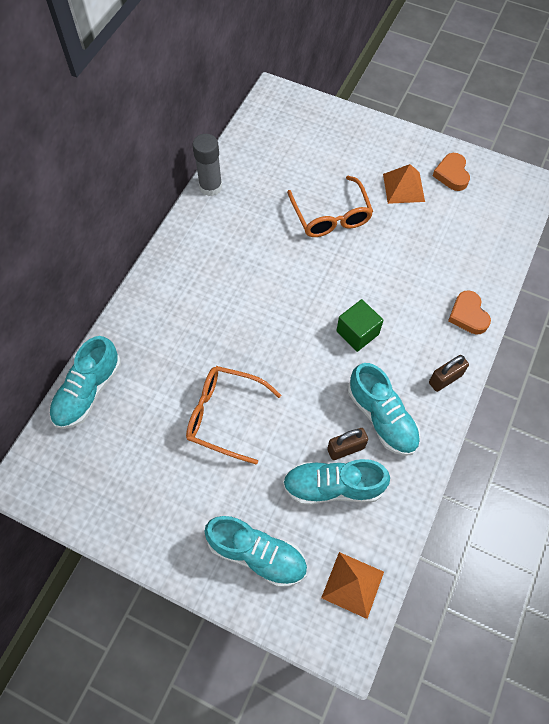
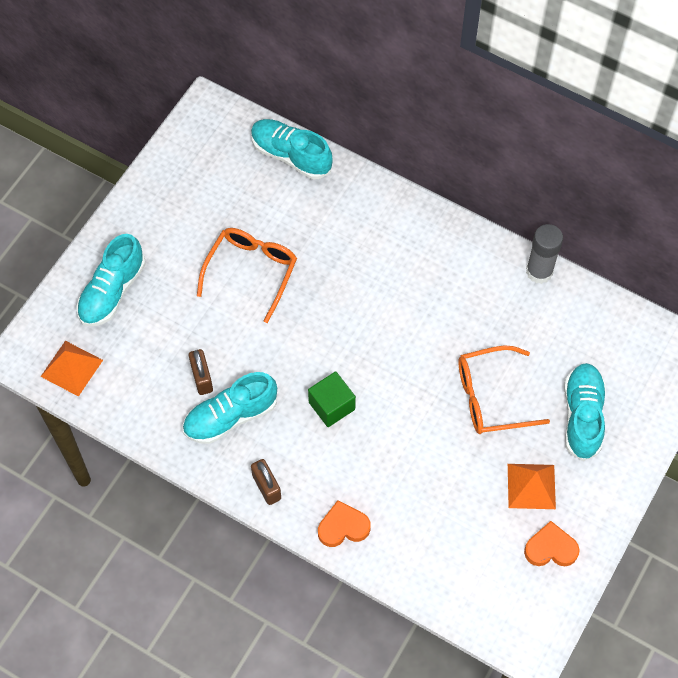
camera: 95 degrees right, 0 degrees up
turquoise shoe [283,459,390,505] -> turquoise shoe moved to [564,363,606,461]

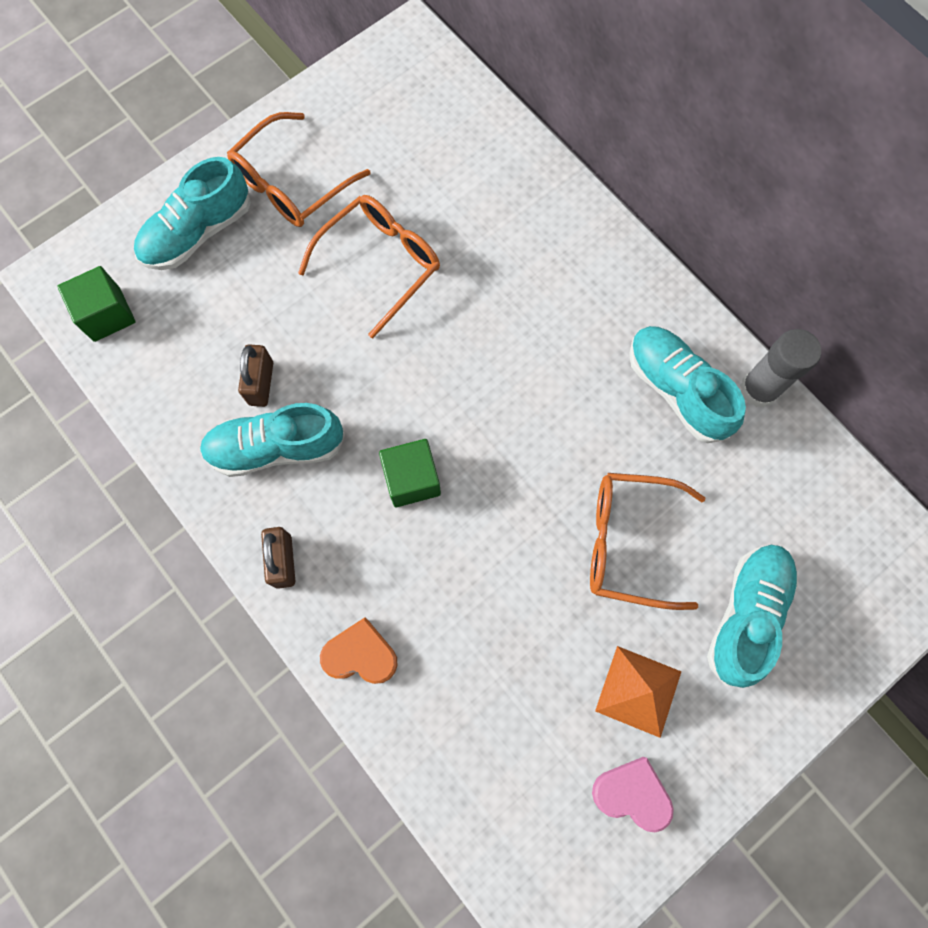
camera: 20 degrees right, 10 degrees up
orange pyramid [40,341,103,397] -> green cube [57,266,135,342]
turquoise shoe [251,119,333,179] -> turquoise shoe moved to [629,326,746,443]
orange heart [524,521,580,566] -> pink heart [592,757,674,832]
none -> orange glasses [227,112,371,227]

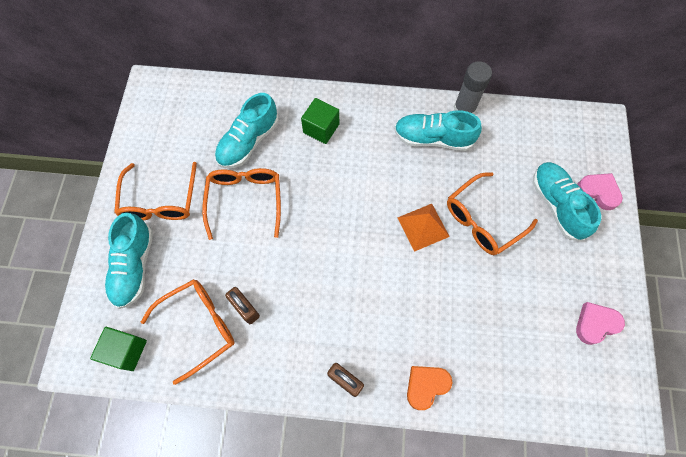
camera: 45 degrees left, 5 degrees down
turquoise shoe [200,403,345,477] -> turquoise shoe moved to [215,93,279,168]
green cube [379,439,441,507] -> green cube moved to [301,98,339,144]
orange pyramid [595,646,681,738] -> orange pyramid moved to [398,204,450,252]
none -> orange glasses [141,279,235,385]
none -> pink heart [577,173,623,210]

